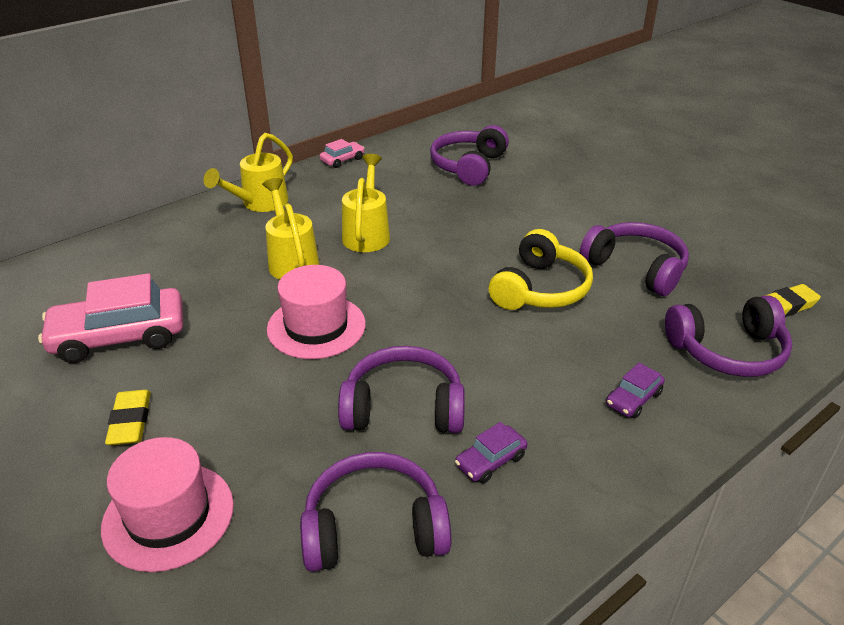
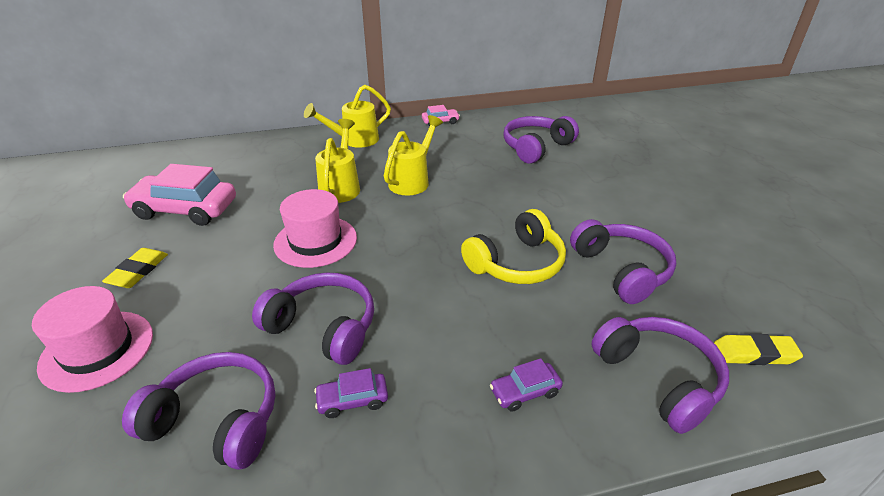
camera: 25 degrees right, 0 degrees up
purple headphones [665,295,792,377] -> purple headphones turned 135 degrees counterclockwise [591,317,729,434]

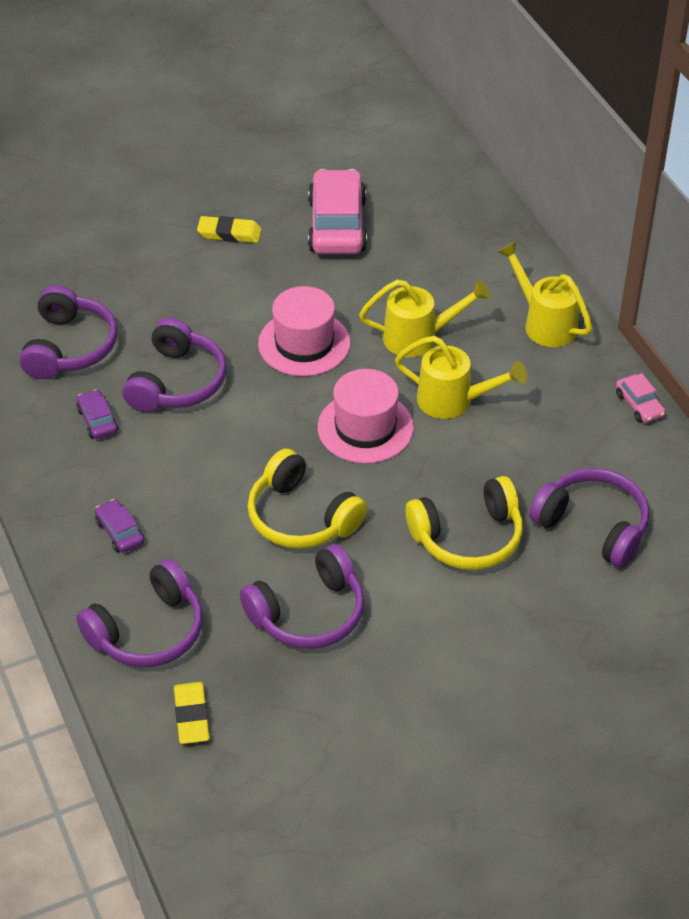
camera: 80 degrees right, 10 degrees up
pink hat [32,286,153,393] -> pink hat moved to [317,369,414,464]
none -> yellow headphones [405,476,523,570]

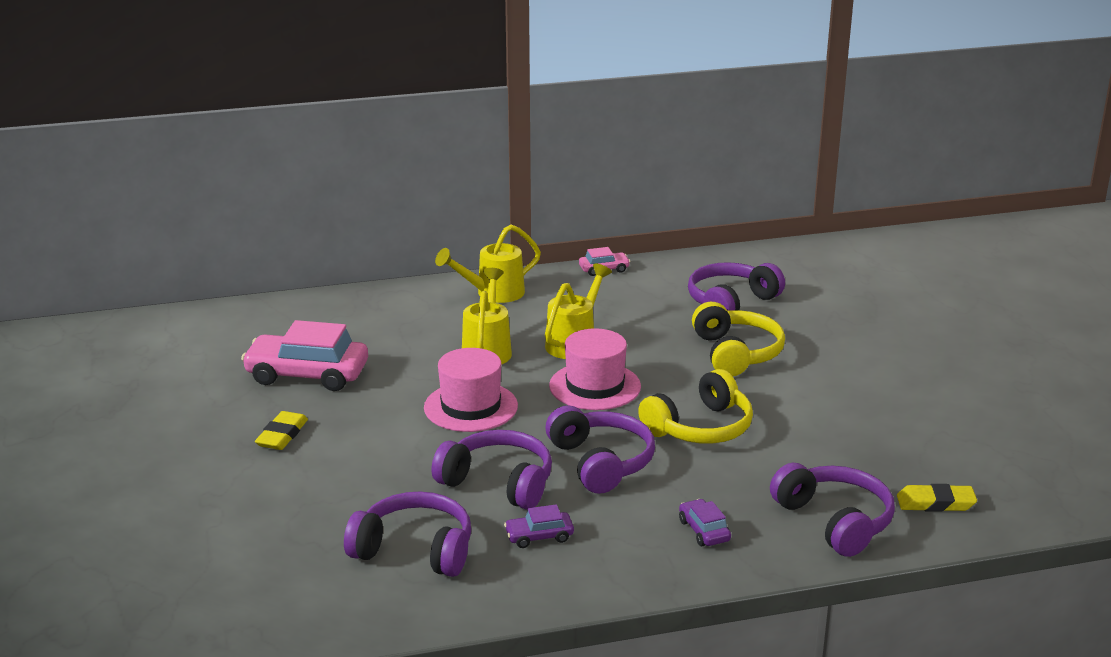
camera: 80 degrees left, 20 degrees down
purple car [95,499,144,553] -> purple car turned 90 degrees clockwise [679,499,731,546]
purple headphones [240,544,364,649] -> purple headphones moved to [545,405,655,494]

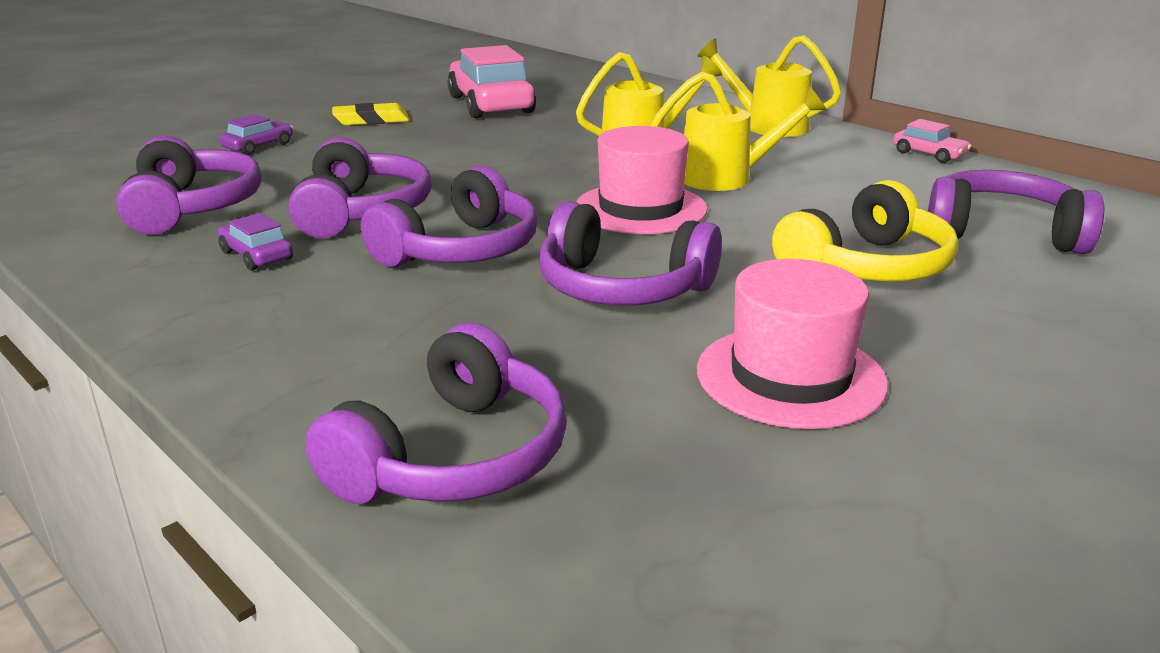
camera: 60 degrees right, 0 degrees up
pink hat [424,348,518,432] -> pink hat moved to [697,259,888,429]
yellow headphones [638,369,753,444] -> purple headphones [539,201,722,306]
purple car [679,499,731,546] -> purple car moved to [220,114,293,155]
yellow eraser [897,484,977,512] -> none

